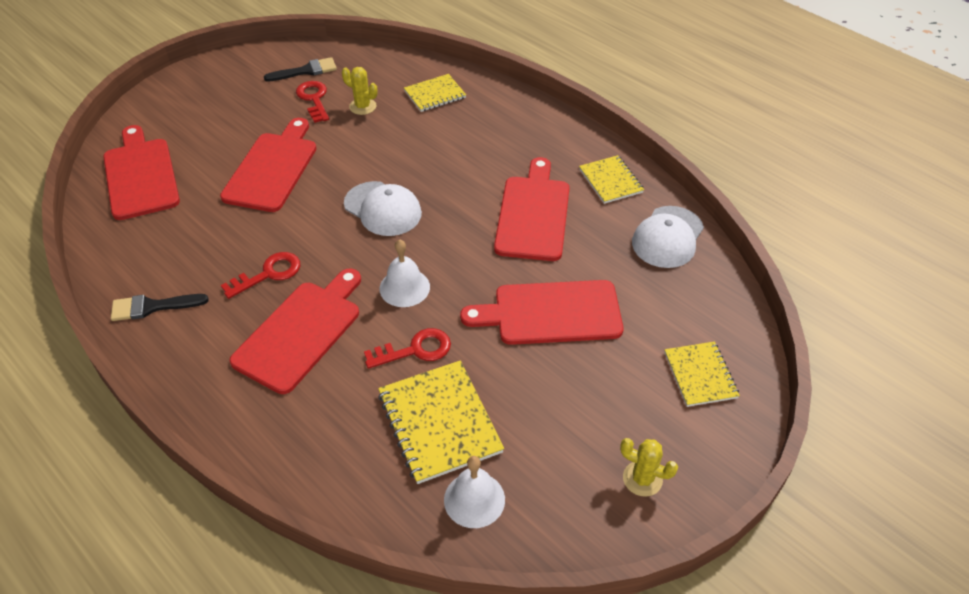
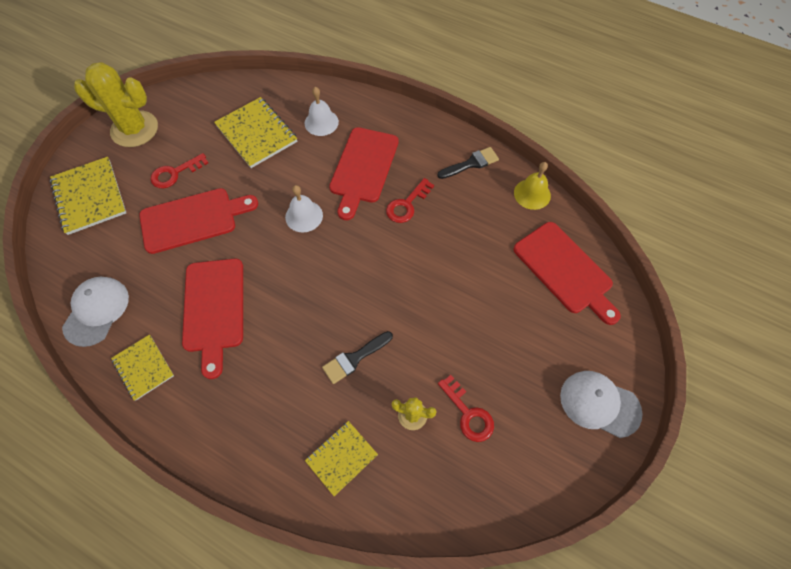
camera: 165 degrees right, 15 degrees up
red cutting board [220,118,317,212] -> none
black brush [264,57,337,82] -> black brush moved to [322,331,393,384]
white cap [344,181,422,236] -> white cap moved to [560,371,643,438]
red key [364,328,451,369] -> red key moved to [151,153,208,189]
white bell [444,456,505,528] -> white bell moved to [305,87,339,136]
yellow cactus [620,438,678,497] -> yellow cactus [74,62,158,147], size x2.07
yellow notebook [664,341,740,407] -> yellow notebook [50,157,126,235], size x1.61
none -> yellow bell [514,162,551,210]

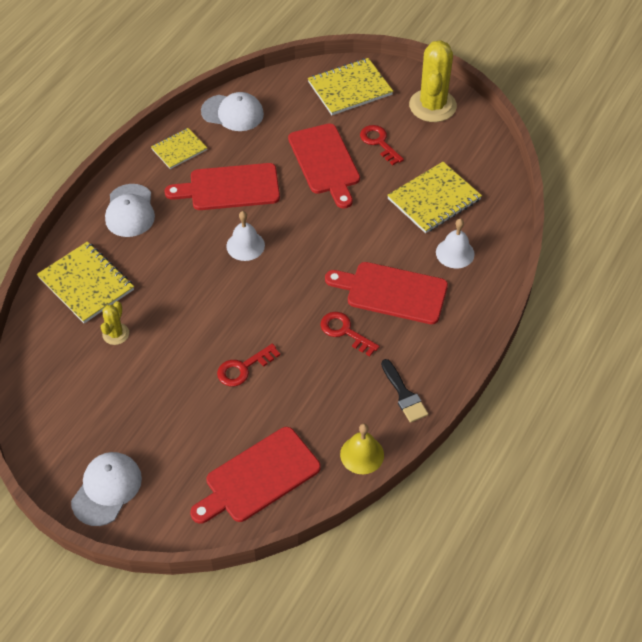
camera: 90 degrees right, 10 degrees down
white bell [285,185,323,232] -> white bell moved to [226,211,265,261]
yellow notebook [305,421,378,496] -> yellow notebook [37,242,134,323], size x1.61
black brush [322,331,393,384] -> none
red key [438,375,494,442] -> red key moved to [217,343,280,386]
none -> white cap [105,184,155,237]

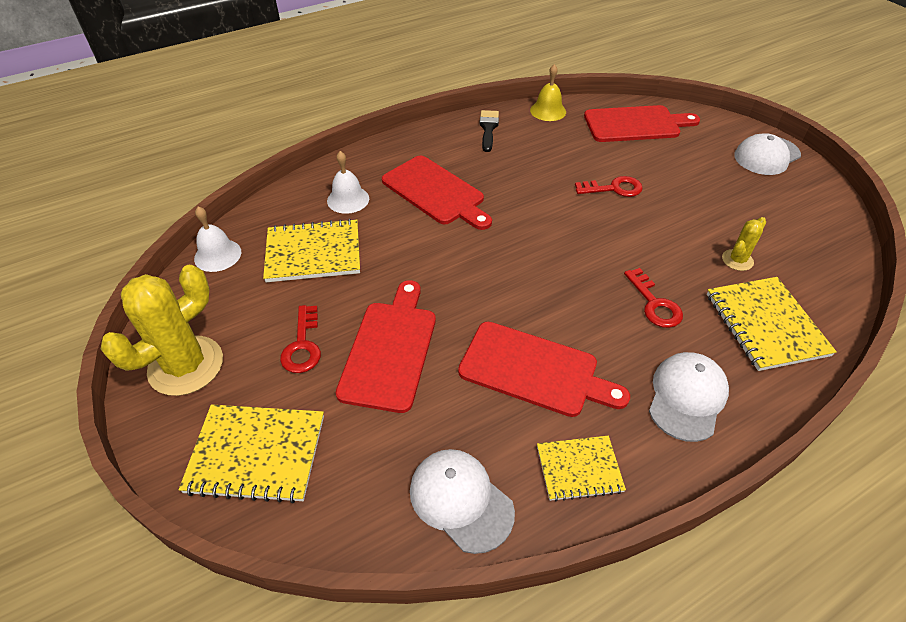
camera: 150 degrees left, 5 degrees down
white bell [226,211,265,261] -> white bell moved to [194,206,241,272]
red key [320,312,380,356] -> red key moved to [624,268,683,328]

